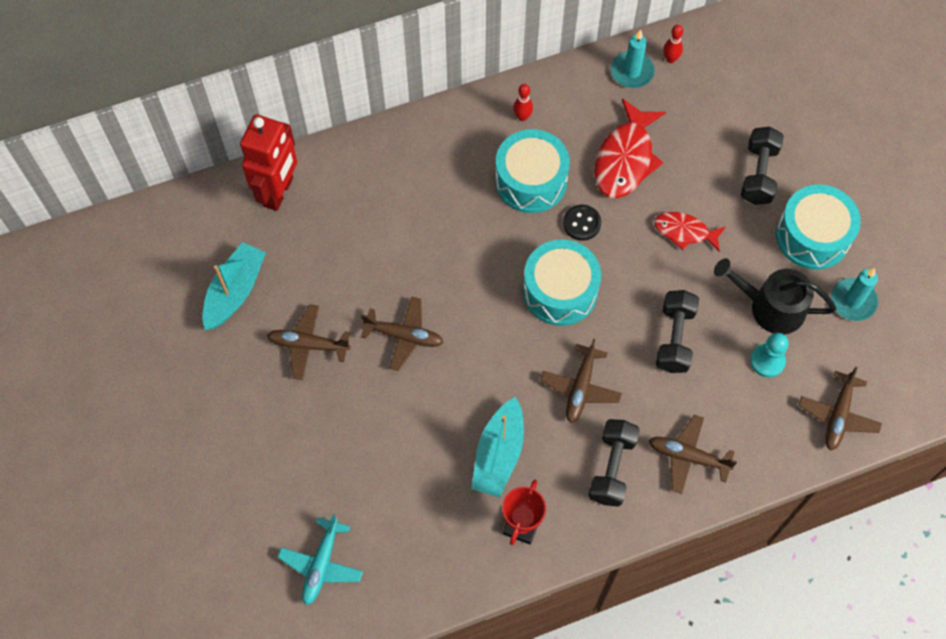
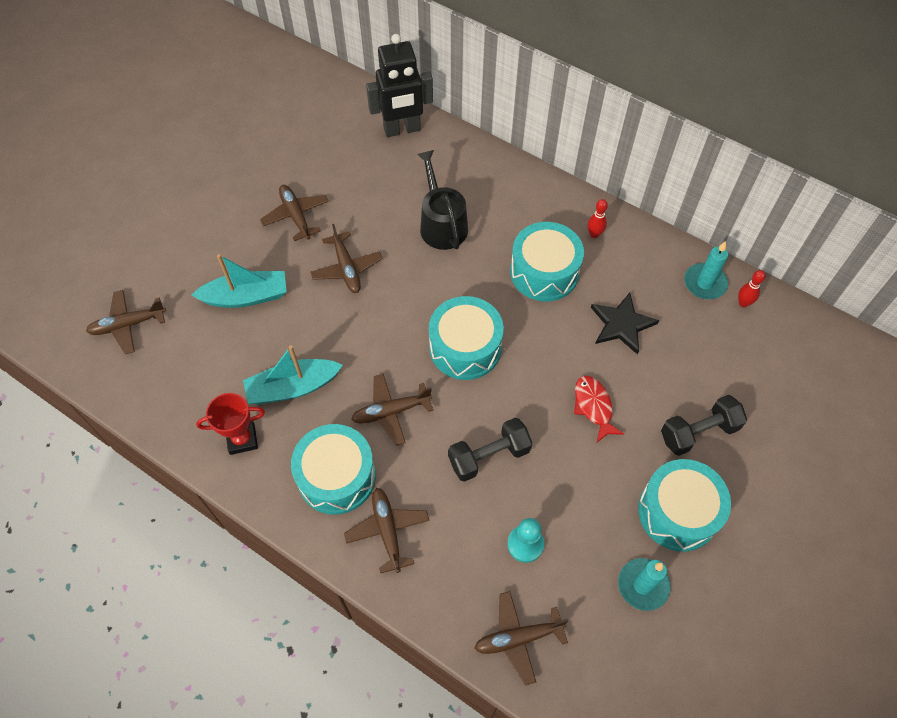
camera: 55 degrees right, 5 degrees down
turquoise boat [202,242,266,330] -> turquoise boat moved to [192,254,287,308]
red robot [240,115,297,211] -> black robot [366,34,433,137]
turquoise plane [277,514,363,605] -> brown plane [86,290,166,354]
black button [563,204,601,241] -> none
black dumbbell [588,419,640,507] -> turquoise drum [291,424,376,515]
red fish [594,98,666,198] -> black star [591,292,659,355]
black watering can [714,258,837,334] -> black watering can moved to [417,150,468,250]

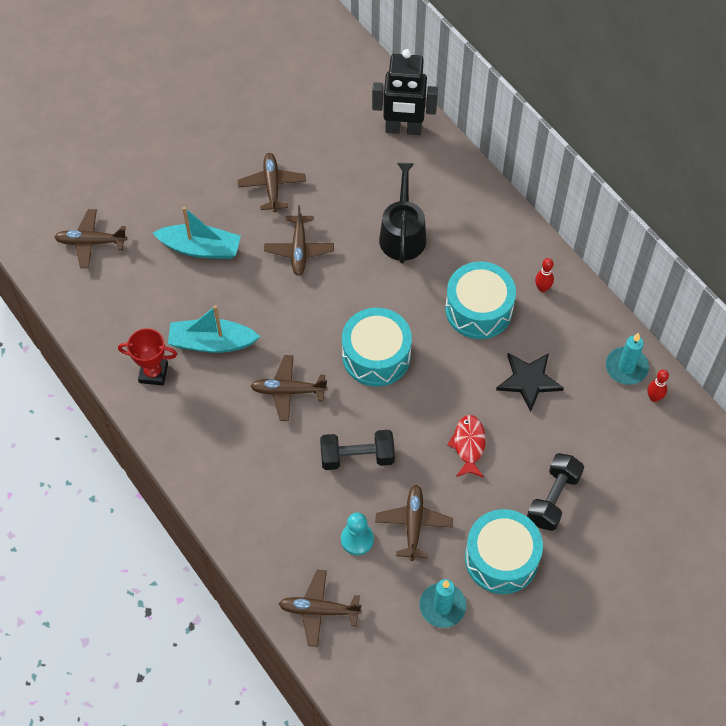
camera: 20 degrees right, 0 degrees up
turquoise drum [291,424,376,515] -> none
brown plane [344,488,429,573] -> brown plane moved to [375,485,453,561]
black dumbbell [661,395,747,456] -> black dumbbell turned 60 degrees counterclockwise [527,453,584,531]

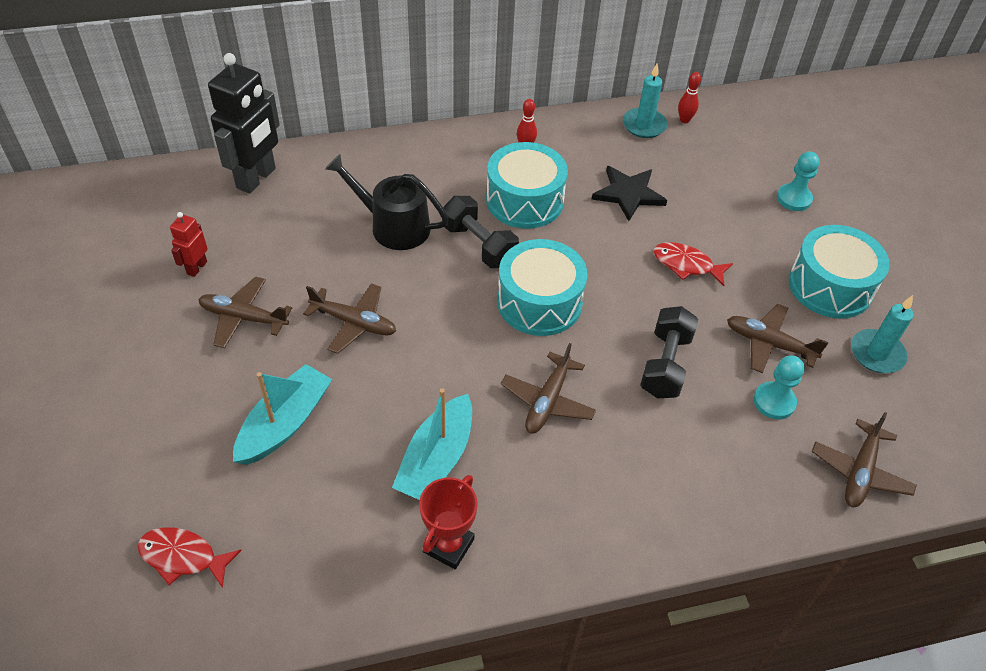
camera: 70 degrees left, 10 degrees down
brown plane [54,209,127,268] -> red fish [137,527,242,588]
black dumbbell [527,453,584,531] -> black dumbbell moved to [442,196,519,268]
none -> red robot [170,212,208,277]
none -> turquoise pawn [777,151,820,211]

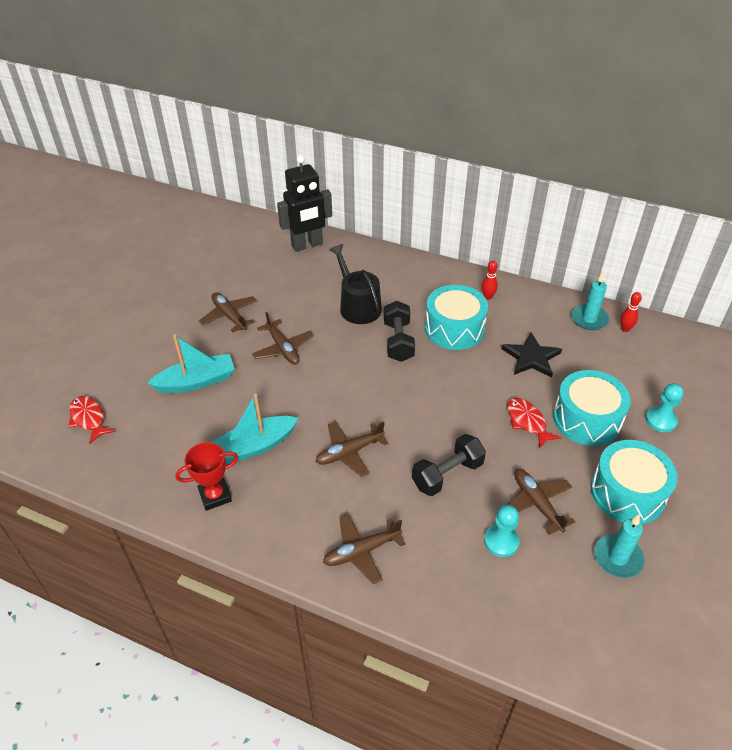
camera: 40 degrees right, 5 degrees down
red robot [170,212,208,277] -> none
turquoise drum [497,239,588,336] -> turquoise drum moved to [553,370,631,446]
brown plane [811,412,917,507] -> brown plane moved to [323,514,406,584]

